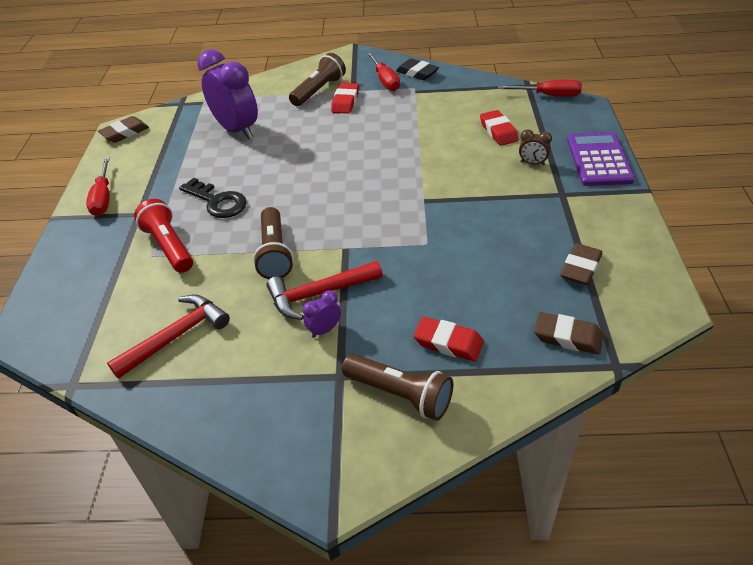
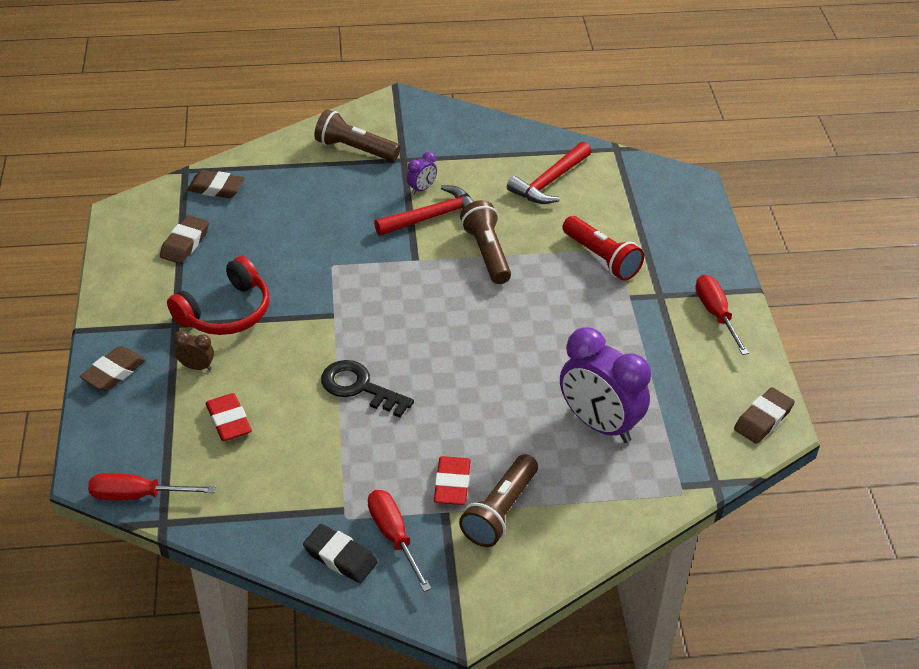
camera: 170 degrees right, 0 degrees up
black key [179,178,247,218] -> black key moved to [321,360,414,418]
red eraser [414,317,484,361] -> none
purple calculator [567,132,635,186] -> brown eraser [80,346,146,391]
none -> red headphones [167,256,269,335]

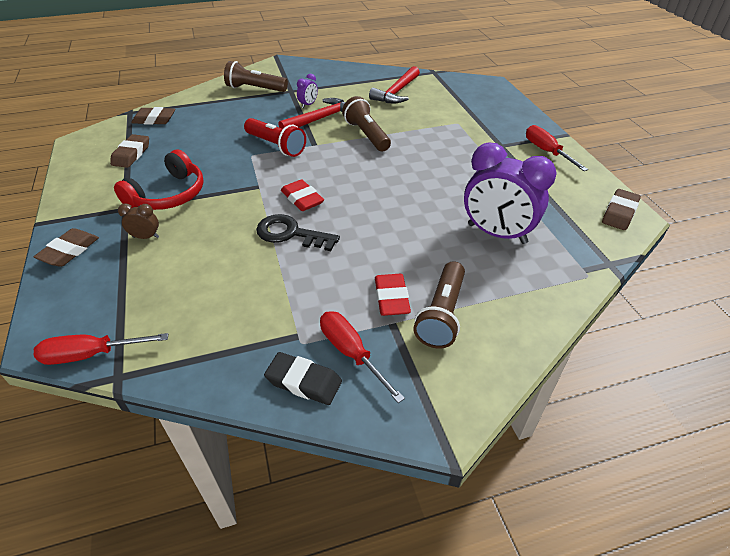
camera: 10 degrees left, 0 degrees up
red eraser [206,393,252,441] -> red eraser moved to [281,179,324,211]
red flashlight [562,216,644,281] -> red flashlight moved to [244,118,306,157]

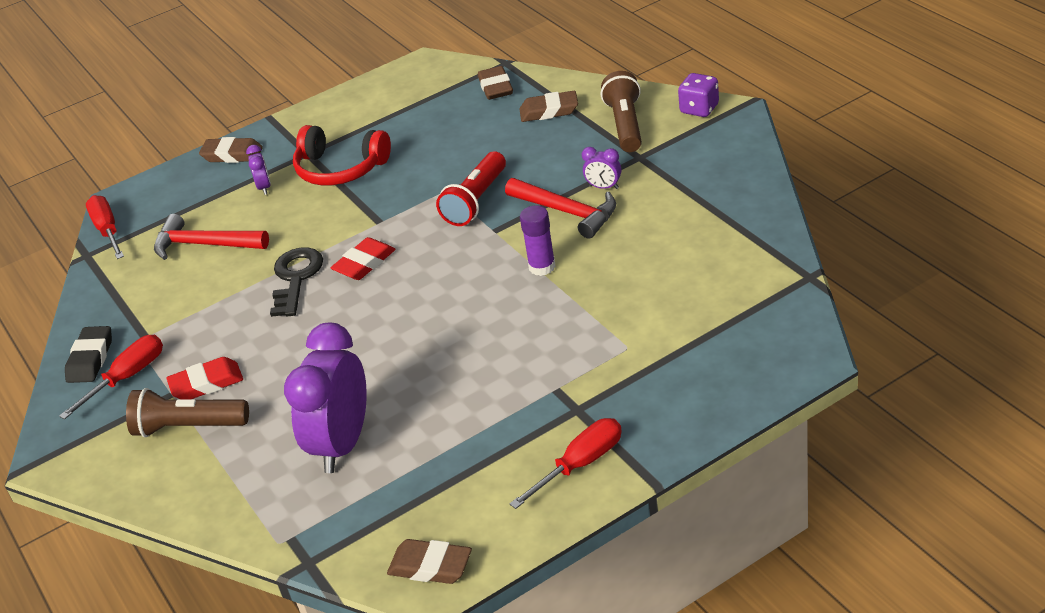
camera: 80 degrees right, 5 degrees down
brown eraser [110,134,149,168] -> brown eraser moved to [520,91,578,122]
brown clock [118,203,159,239] -> purple clock [246,145,271,195]
brown flashlight [342,96,391,152] -> purple glue stick [520,205,556,276]
red hammer [369,66,420,103] -> red hammer moved to [154,214,269,260]
none -> purple dice [678,73,719,117]

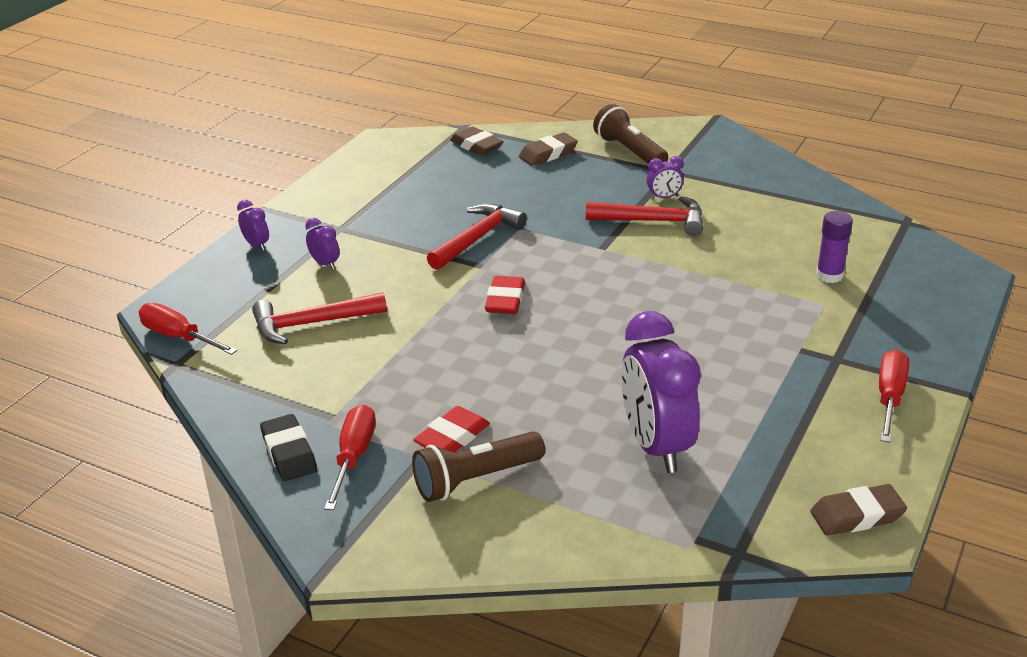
camera: 35 degrees left, 5 degrees down
brown eraser [199,137,263,163] -> purple clock [237,200,269,251]
black key [270,248,323,317] -> none
red headphones [293,125,391,185] -> none
red flashlight [436,151,506,226] -> none
purple glue stick [520,205,556,276] -> purple glue stick moved to [816,211,853,283]
purple dice [678,73,719,117] -> none
none -> red hammer [427,203,527,270]

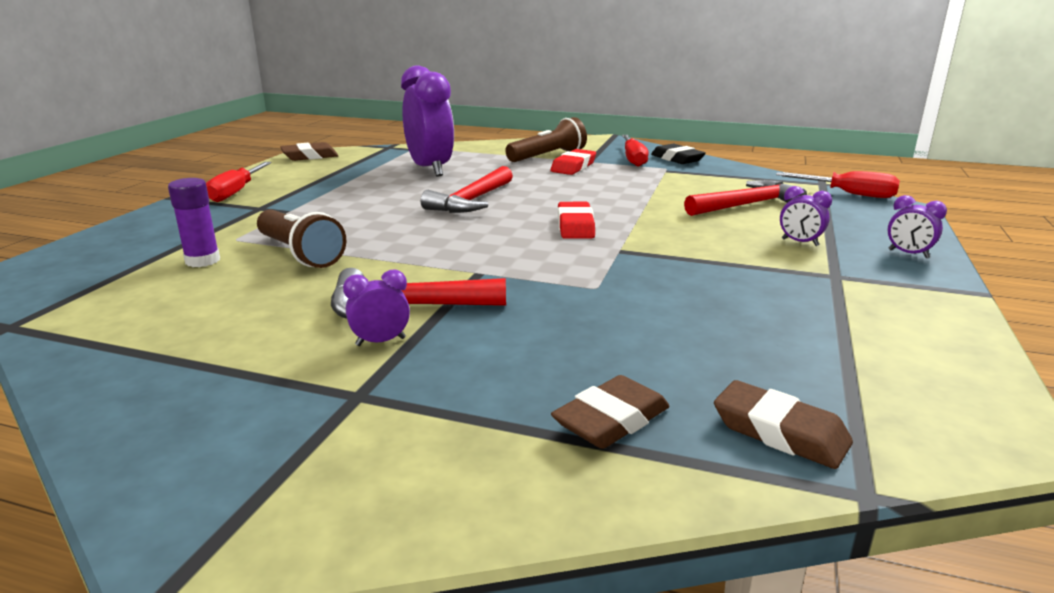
camera: 170 degrees right, 10 degrees down
red hammer [427,203,527,270] -> red hammer moved to [421,166,513,213]
brown flashlight [593,104,668,163] -> brown flashlight moved to [257,210,346,268]

